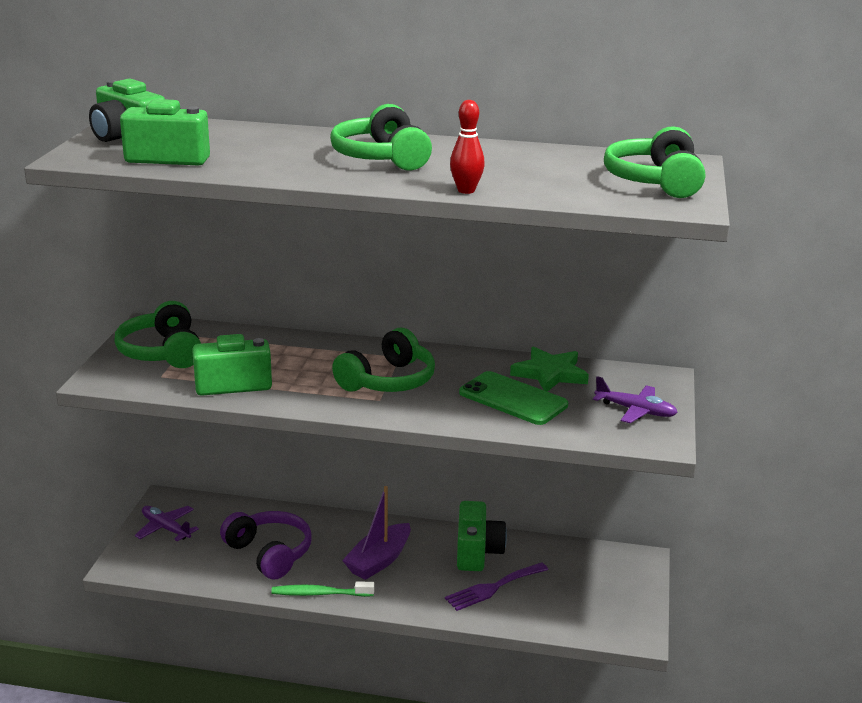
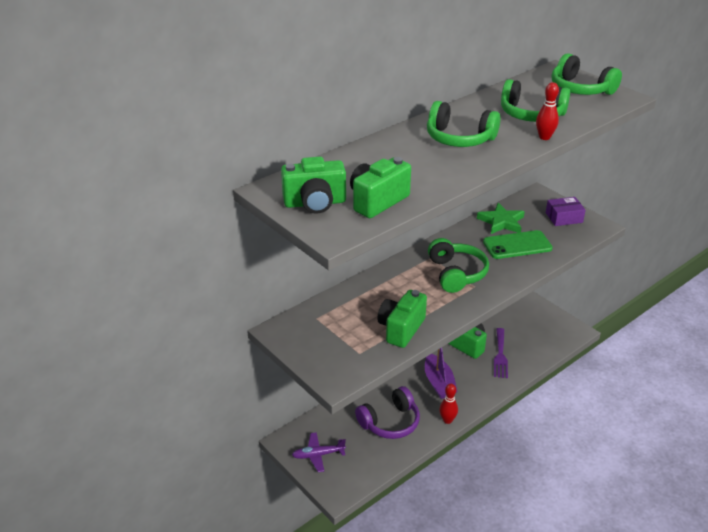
camera: 50 degrees left, 10 degrees up
green headphones [114,301,201,368] -> green headphones moved to [501,79,570,122]
purple headphones [220,511,312,579] -> purple headphones turned 150 degrees clockwise [355,386,420,439]
green toothbrush [271,581,375,597] -> red bowling pin [439,384,458,424]
purple plane [593,376,678,423] -> purple box [546,197,586,226]

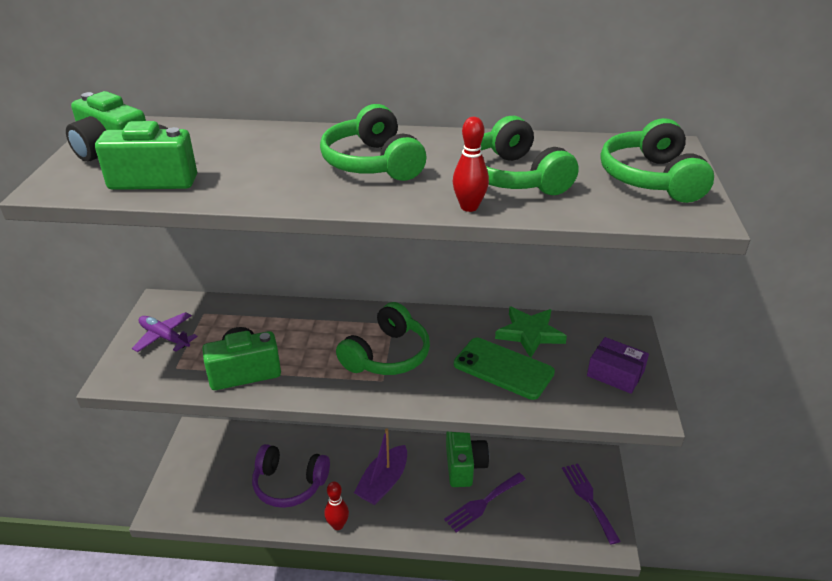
camera: 45 degrees right, 0 degrees up
purple plane [292,432,346,472] -> purple plane moved to [132,312,198,352]
none -> purple fork [562,464,621,545]

